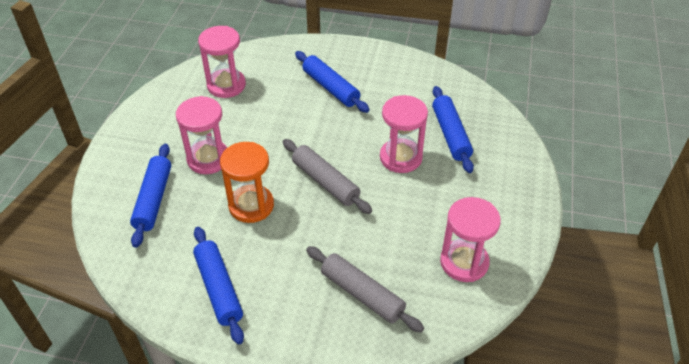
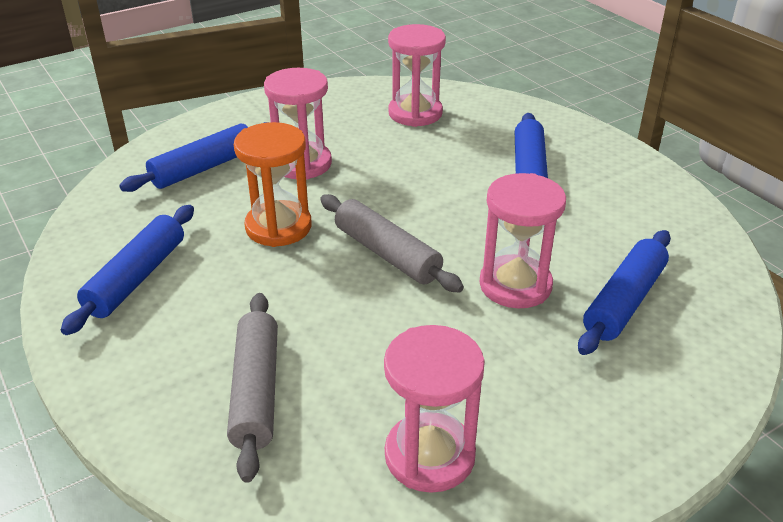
camera: 45 degrees right, 10 degrees down
grey rolling pin [283,139,372,214] -> grey rolling pin turned 45 degrees counterclockwise [320,194,464,293]

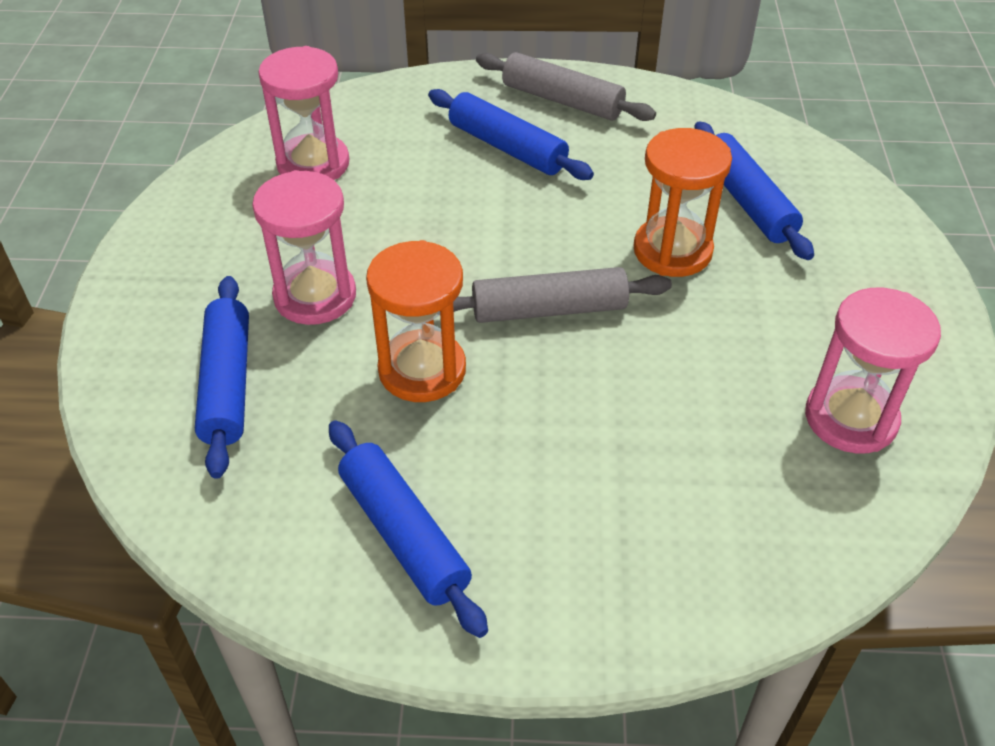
camera: 55 degrees left, 10 degrees up
grey rolling pin [227,293,278,483] -> grey rolling pin moved to [476,52,656,121]
pink hourglass [480,173,566,308] -> orange hourglass [634,128,732,277]

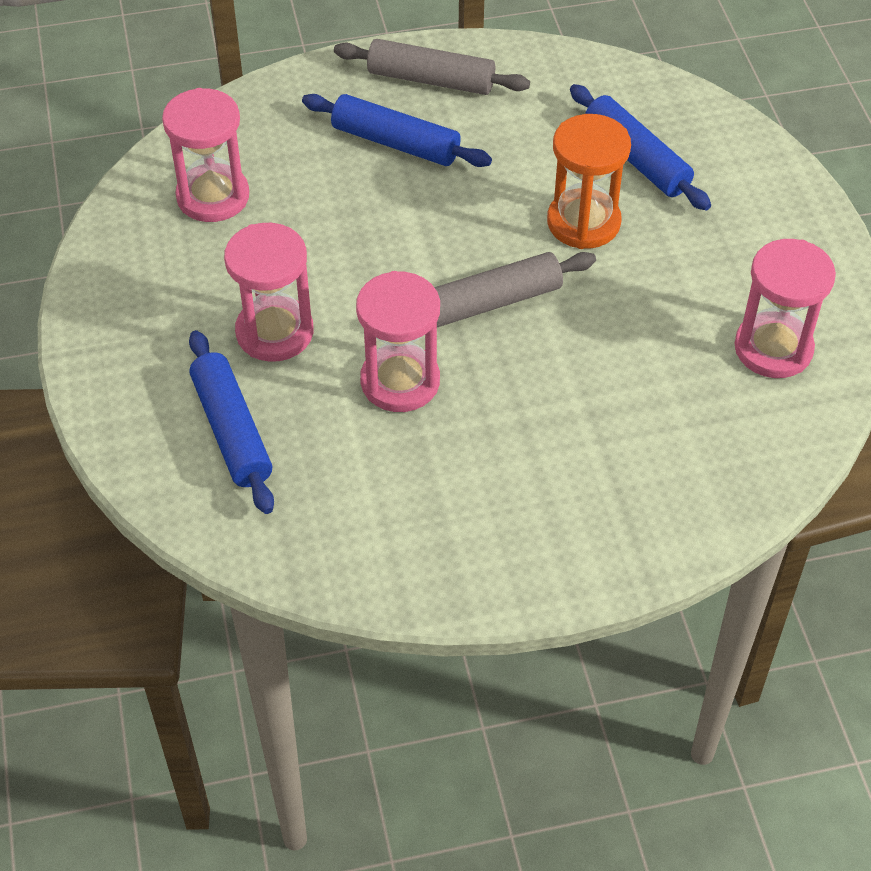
camera: 15 degrees left, 5 degrees up
blue rolling pin [329,420,488,638] -> none
orange hourglass [366,240,466,402] -> pink hourglass [356,271,440,412]

